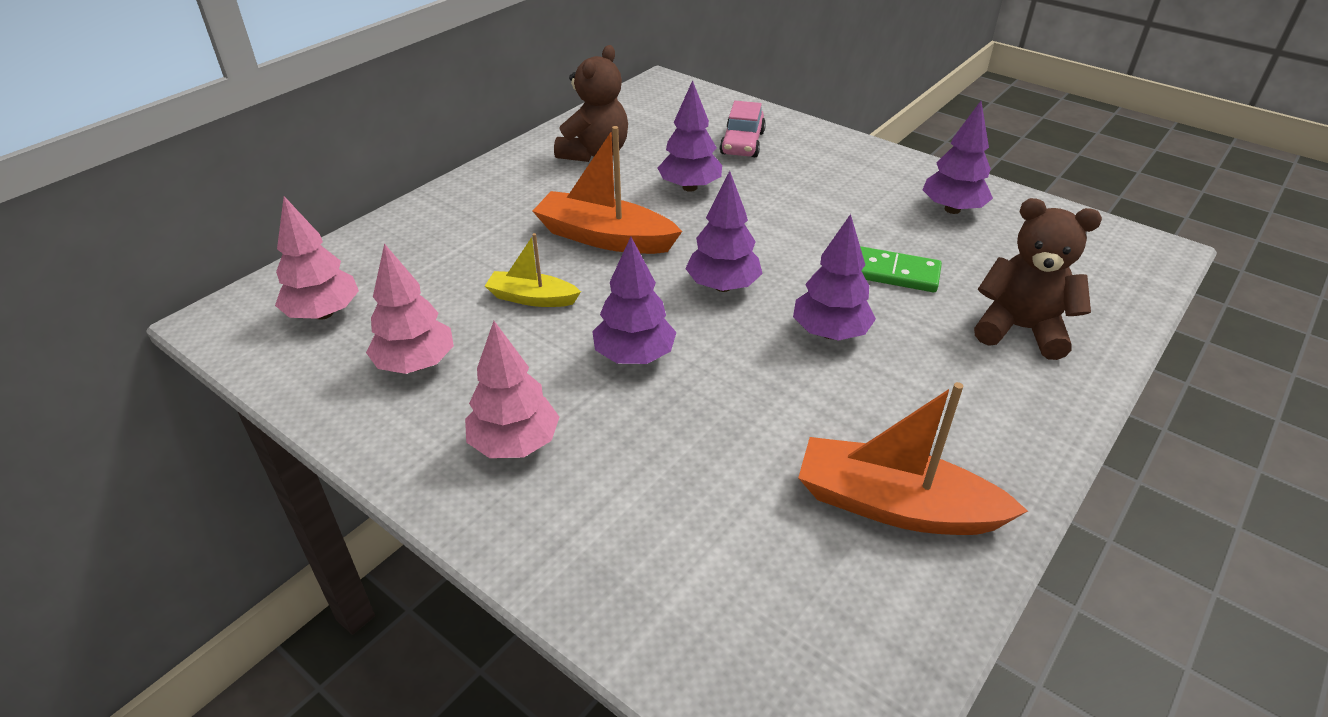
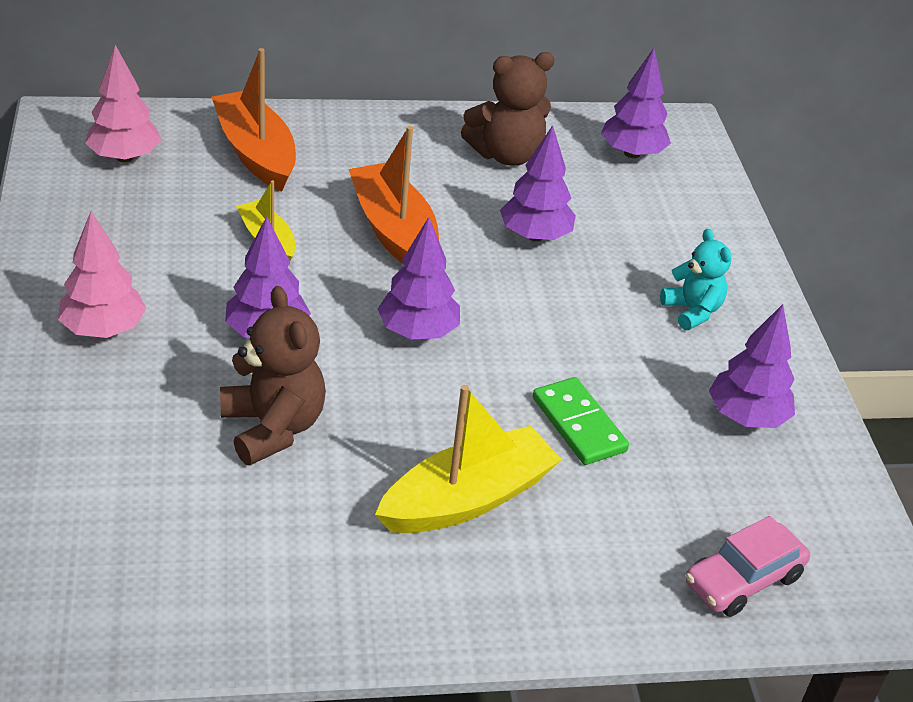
camera: 40 degrees right, 0 degrees up
pink tree [366,243,454,374] -> none
pink car [720,101,766,157] -> pink car moved to [685,516,810,617]
purple tree [793,214,876,341] -> purple tree moved to [601,48,671,158]
orange boat [798,382,1028,535] -> orange boat moved to [212,48,296,192]
brown teddy bear [974,198,1102,360] -> brown teddy bear moved to [220,286,326,465]
none -> yellow boat [375,385,562,533]
none -> turquoise teddy bear [660,229,731,330]

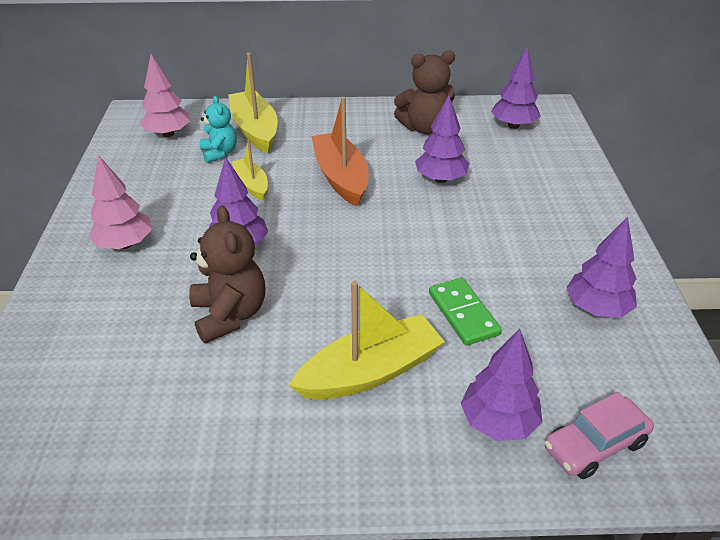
camera: 10 degrees right, 0 degrees up
orange boat [212,48,296,192] -> yellow boat [228,53,278,153]
purple tree [378,217,460,339] -> purple tree moved to [461,329,542,441]
turquoise teddy bear [660,229,731,330] -> turquoise teddy bear moved to [200,96,237,163]

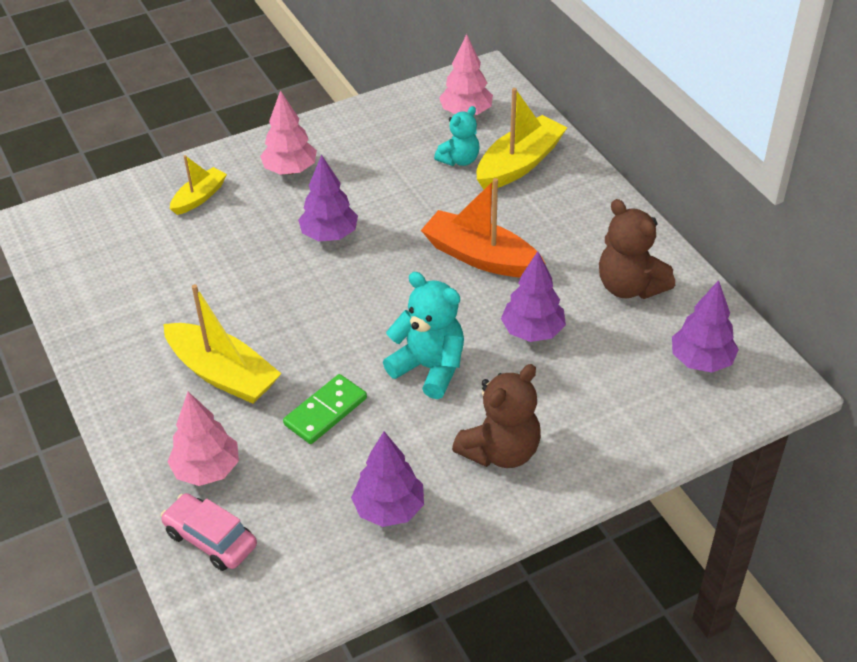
camera: 65 degrees right, 5 degrees up
brown teddy bear [189,206,265,344] -> brown teddy bear moved to [452,364,541,468]
yellow boat [232,140,268,200] -> yellow boat moved to [170,155,227,215]
orange boat [311,97,369,206] -> orange boat turned 105 degrees counterclockwise [421,178,545,278]
purple tree [461,329,542,441] -> pink tree [168,392,239,486]
none -> turquoise teddy bear [383,272,464,399]

